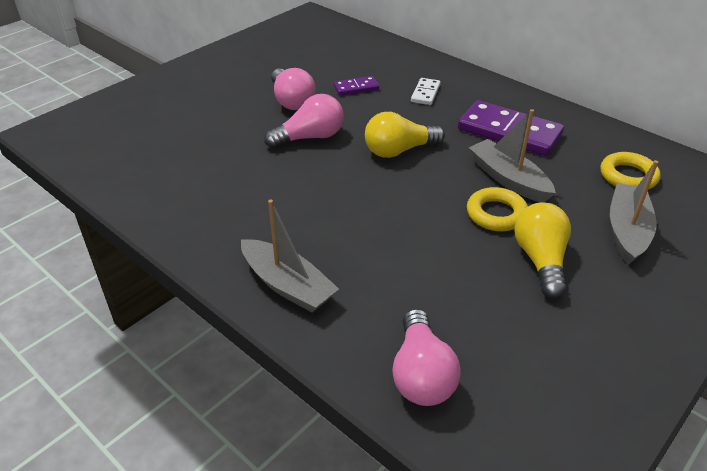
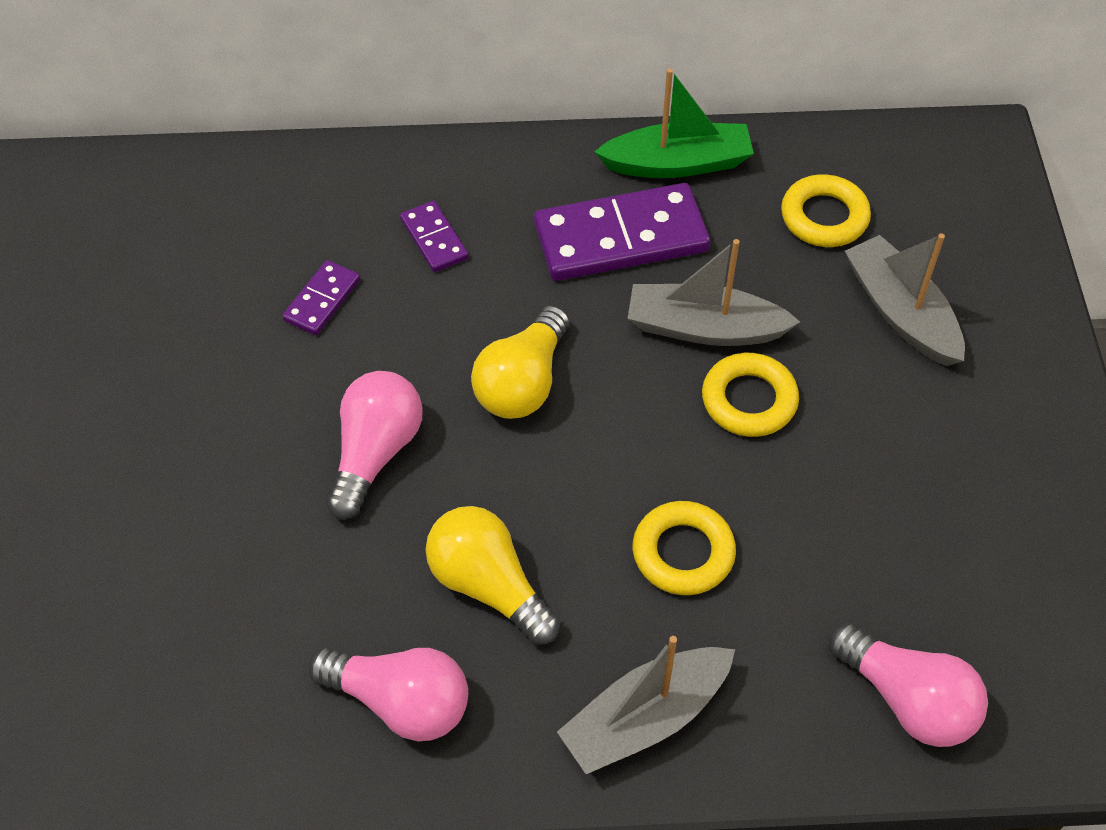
camera: 45 degrees left, 15 degrees up
grey boat [241,200,339,313] -> grey boat turned 150 degrees clockwise [557,636,735,774]
pink light bulb [271,68,316,110] -> pink light bulb moved to [309,647,468,741]
white domino [411,78,441,105] -> purple domino [400,201,469,272]
yellow light bulb [514,202,571,299] -> yellow light bulb moved to [426,506,560,645]
none -> green boat [594,68,754,178]
none -> yellow ring [633,501,736,595]

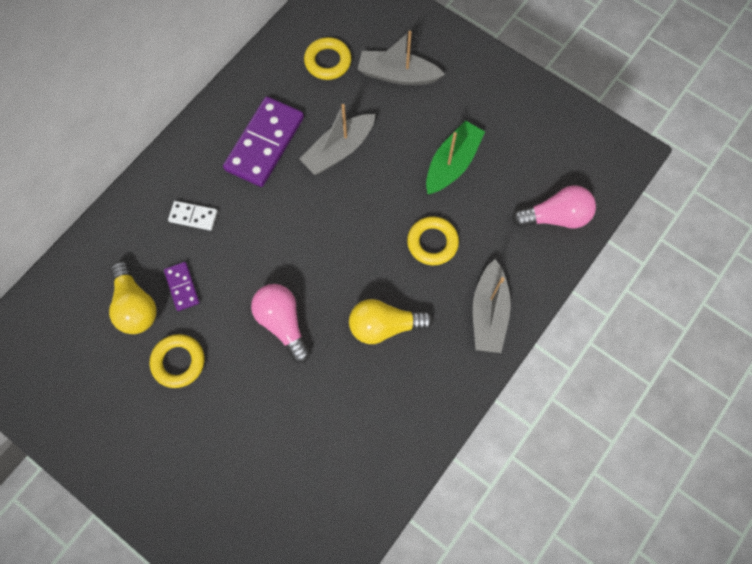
camera: 50 degrees left, 15 degrees up
pink light bulb [309,647,468,741] -> none
purple domino [400,201,469,272] -> white domino [168,201,218,231]
yellow light bulb [471,305,570,419] -> yellow light bulb moved to [109,261,157,334]
green boat [594,68,754,178] -> green boat moved to [426,120,485,194]
yellow ring [702,353,799,437] -> yellow ring moved to [150,334,204,388]

